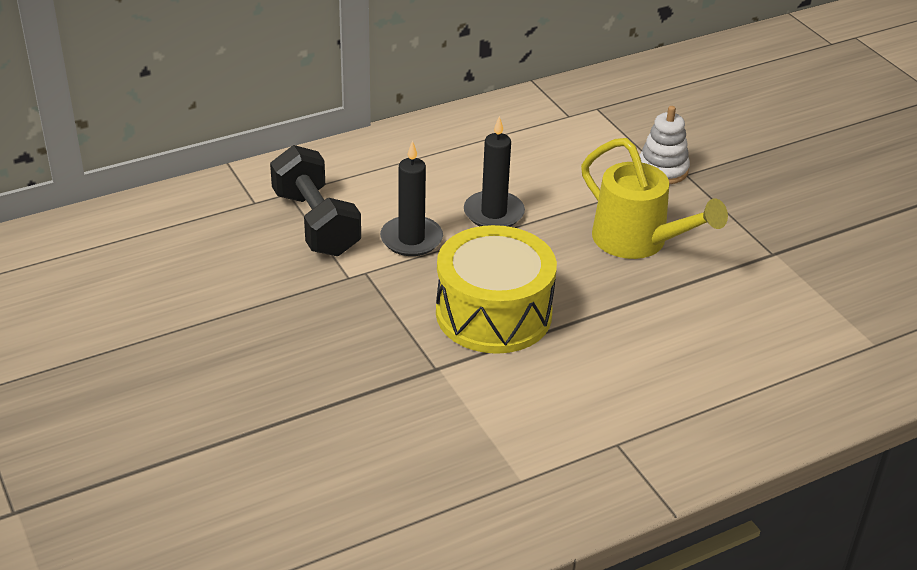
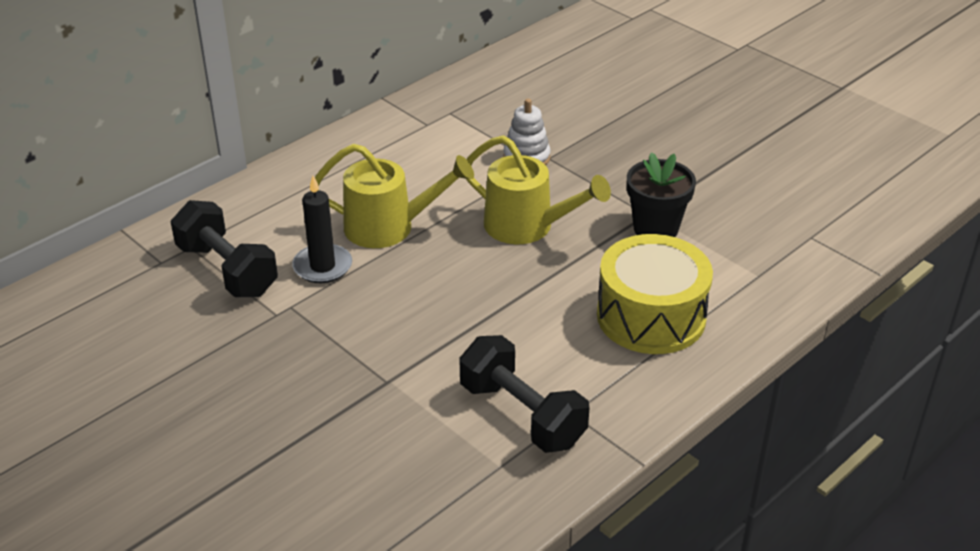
camera: 15 degrees left, 0 degrees up
yellow drum [436,225,557,354] -> yellow drum moved to [597,234,713,354]
black candle [464,116,525,227] -> yellow watering can [315,144,474,248]
none -> black dumbbell [459,335,589,453]
none -> black flower pot [627,152,696,237]

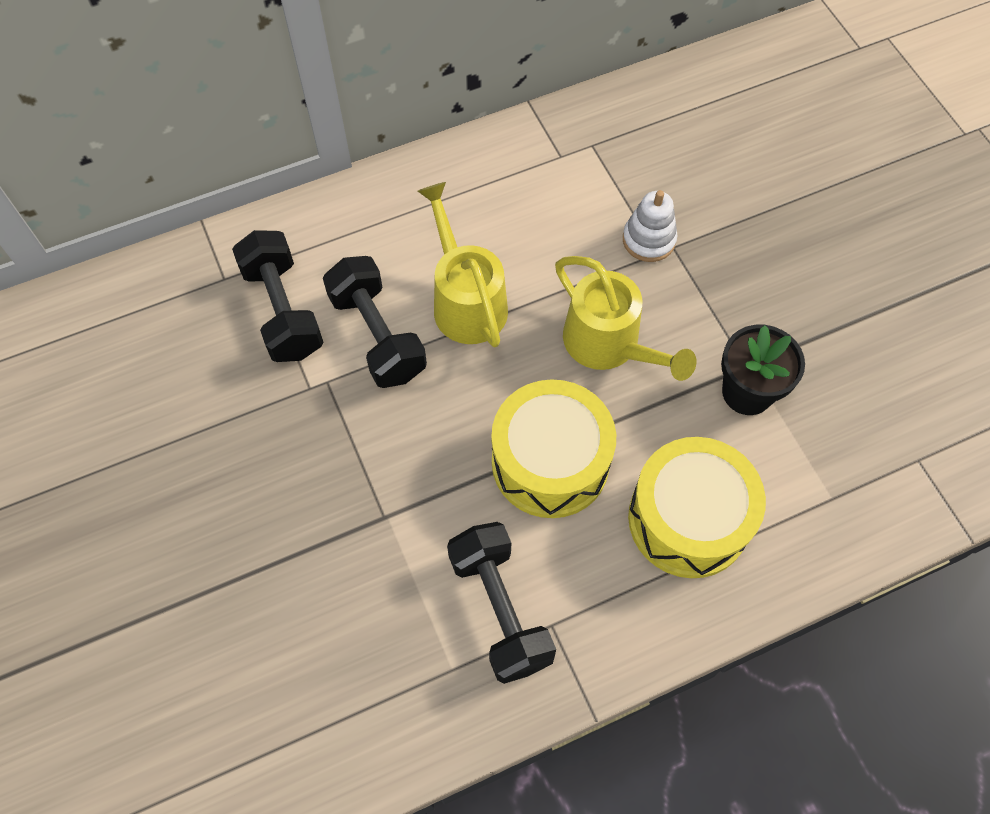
camera: 20 degrees right, 25 degrees up
black candle [292,176,352,283] -> black dumbbell [323,256,427,388]
yellow watering can [315,144,474,248] -> yellow watering can turned 135 degrees counterclockwise [418,182,508,347]
none -> yellow drum [491,379,616,518]

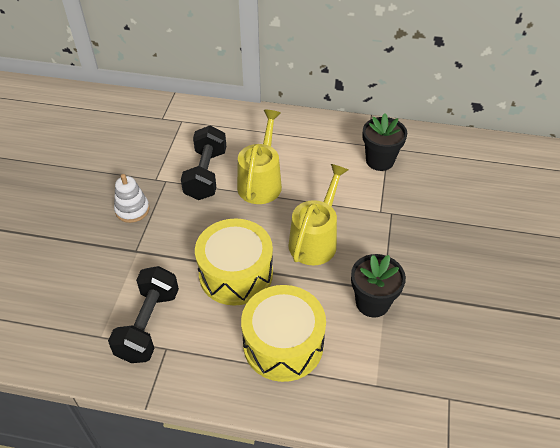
camera: 35 degrees right, 15 degrees down
black dumbbell [232,230,323,362] -> none
yellow watering can [555,256,696,381] -> yellow watering can turned 150 degrees counterclockwise [288,164,348,265]
white stacking toy [623,190,677,262] -> white stacking toy moved to [114,174,150,223]
none -> black flower pot [362,113,407,171]

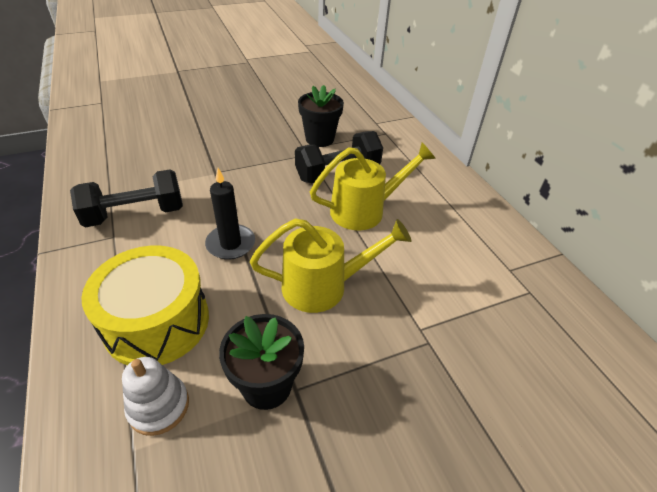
camera: 55 degrees right, 5 degrees down
white stacking toy [114,174,150,223] -> white stacking toy moved to [122,357,189,436]
yellow drum [195,218,273,306] -> black candle [205,168,255,260]
black flower pot [362,113,407,171] -> black flower pot moved to [298,85,344,147]

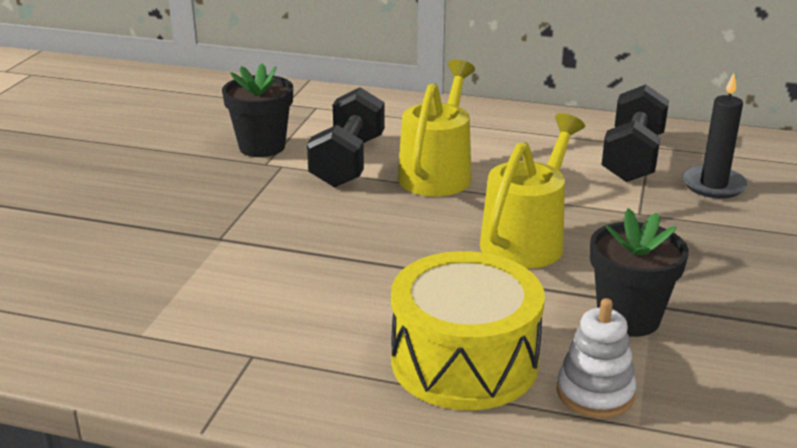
camera: 50 degrees left, 15 degrees down
black dumbbell [70,169,183,227] -> black dumbbell moved to [602,84,669,182]
black candle [205,168,255,260] -> black candle moved to [682,73,748,199]

